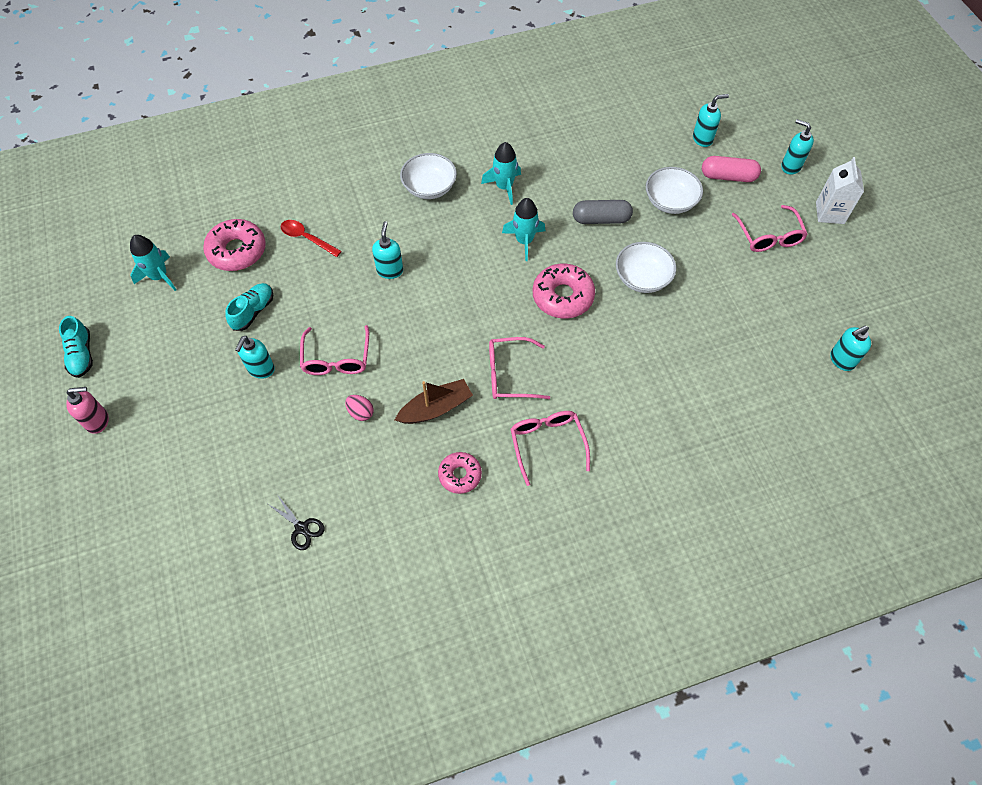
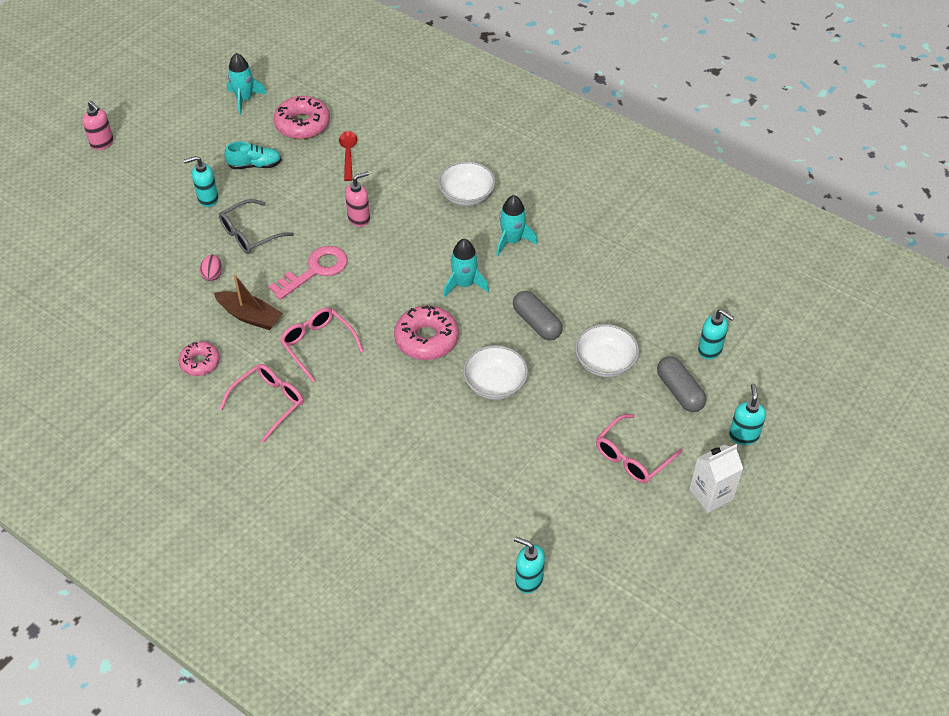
camera: 55 degrees right, 10 degrees down
turquoise shoe [59,316,93,378] -> none
black scissors [268,496,325,550] -> none
pink glasses [300,325,369,375] -> grey glasses [219,199,294,254]
turquoise soap dispenser [372,221,403,279] -> pink soap dispenser [345,171,370,227]
pink capsule [702,156,761,182] -> grey capsule [657,357,706,412]
none -> pink key [268,246,348,300]

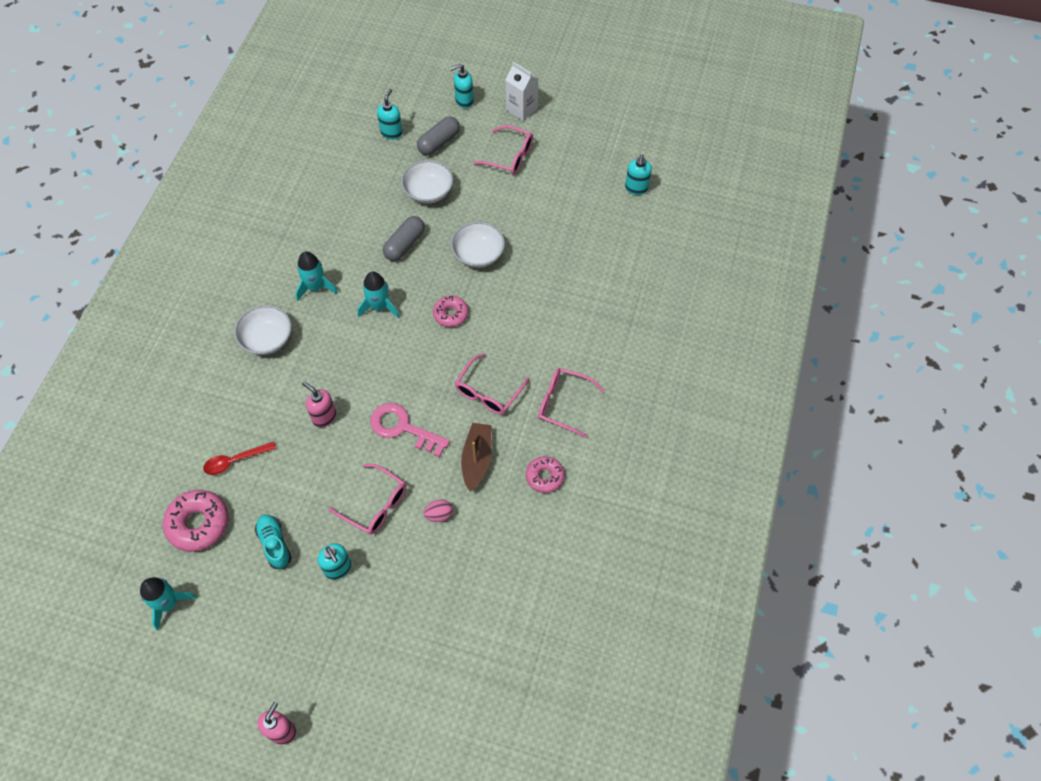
camera: 110 degrees left, 10 degrees up
grey glasses [219,199,294,254] -> pink glasses [329,464,406,535]
pink donut [394,305,459,360] -> pink donut [433,296,469,327], size x0.62

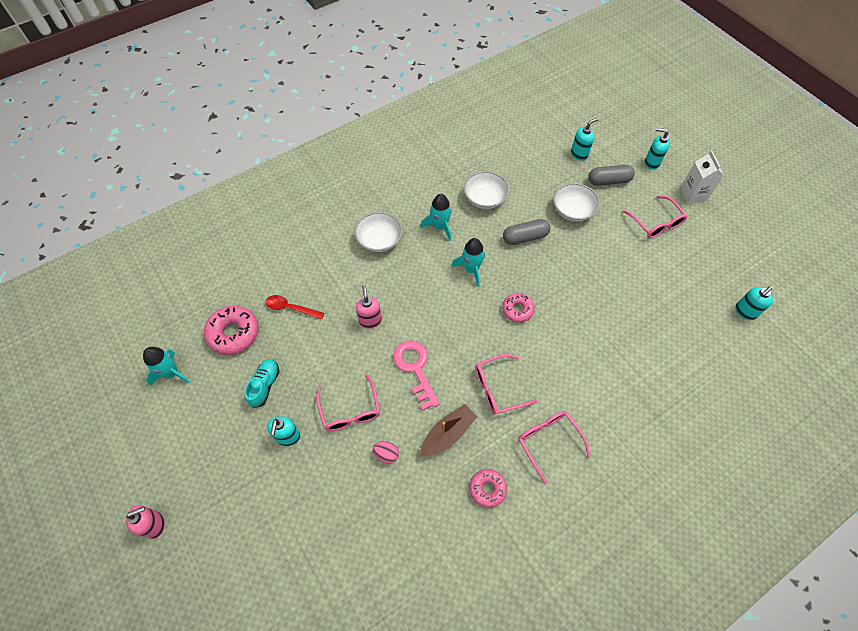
camera: 40 degrees right, 0 degrees up
white bowl [451,222,505,268] -> white bowl moved to [464,171,509,209]

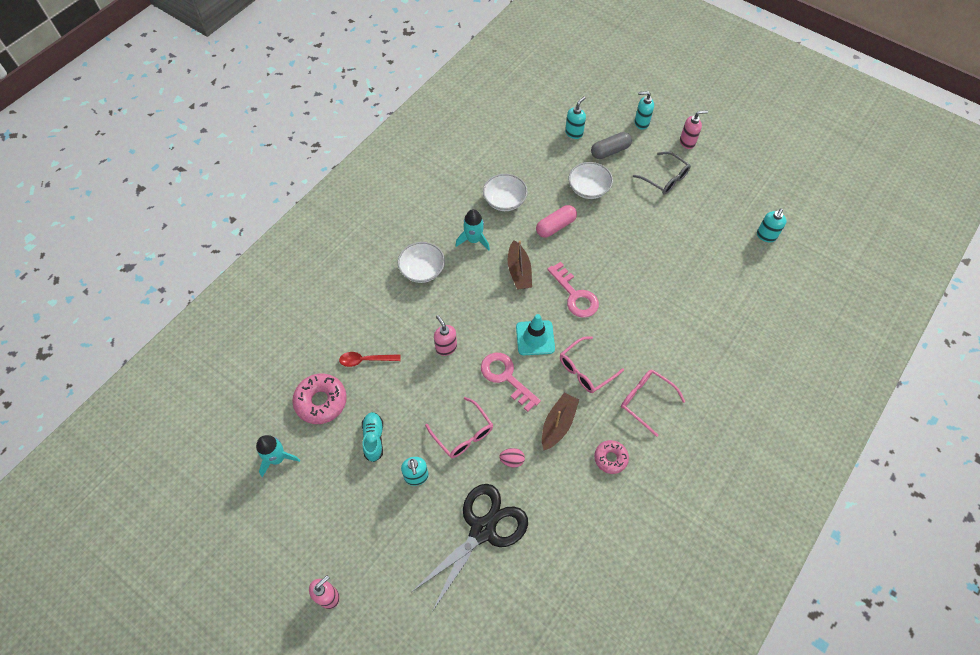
camera: 20 degrees left, 0 degrees up
turquoise rocket [451,238,485,287] -> brown boat [508,240,532,289]
pink donut [502,293,535,323] -> pink key [547,262,599,318]
grey capsule [503,219,550,245] -> pink capsule [536,205,577,238]
pink glasses [623,195,687,238] -> grey glasses [633,151,691,195]
white carton [680,150,724,203] -> pink soap dispenser [680,110,708,149]
none -> black scissors [412,484,528,610]
none -> turquoise traffic cone [516,314,555,355]

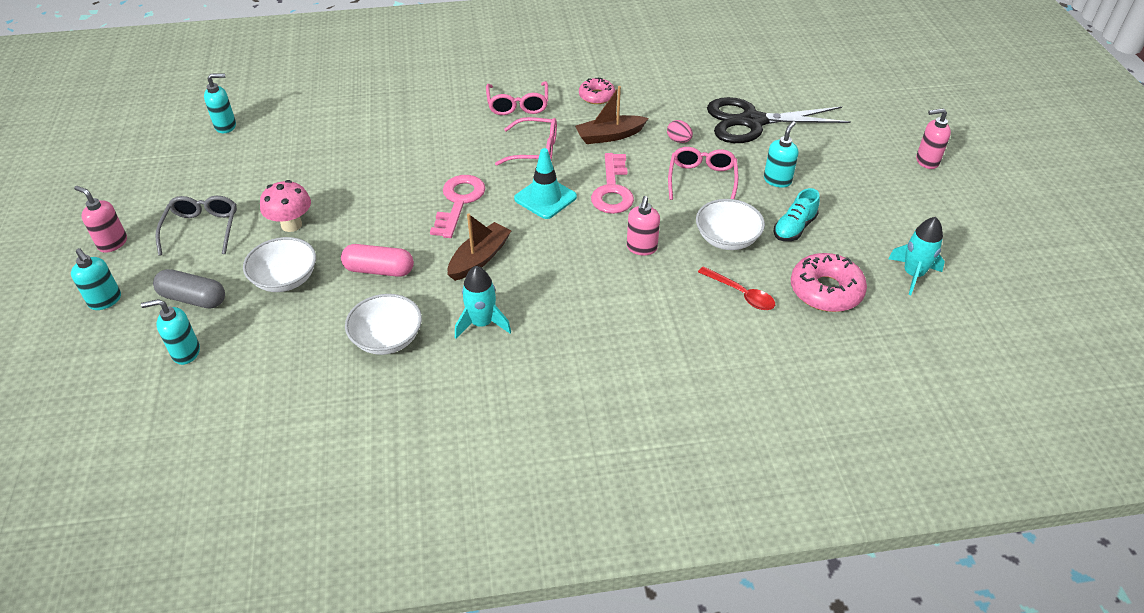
camera: 135 degrees left, 15 degrees down
white bowl [398,242,445,283] -> white bowl moved to [696,199,765,250]
none -> pink mushroom [260,180,311,232]

